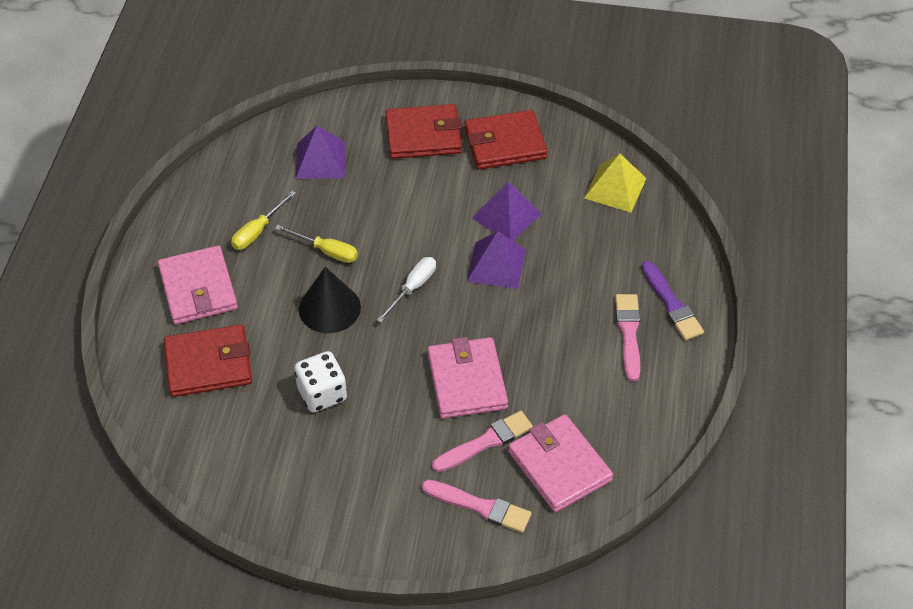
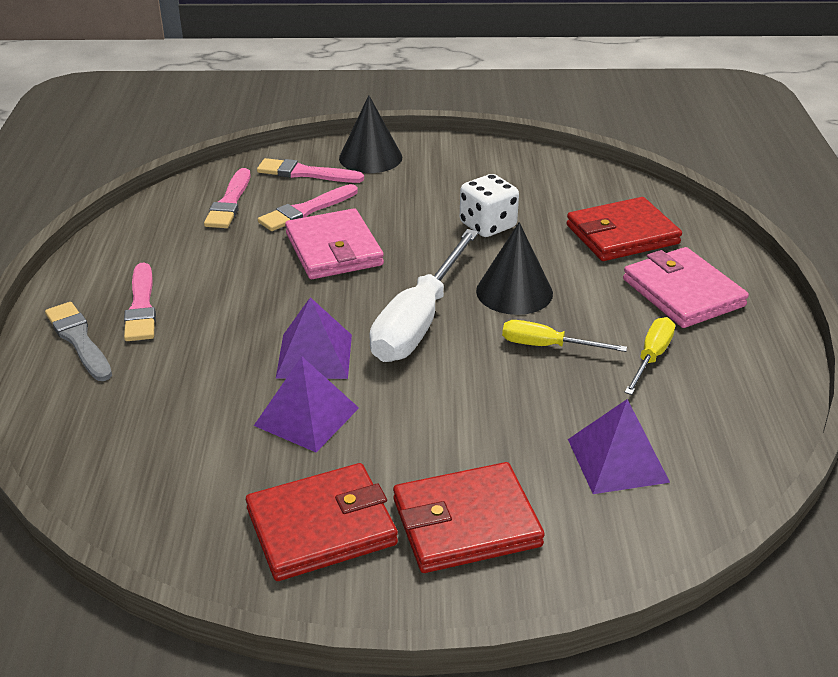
camera: 170 degrees right, 15 degrees down
white screwdriver [377,257,436,323] -> white screwdriver [369,229,479,362], size x1.93
pink wallet [508,414,613,512] -> pink brush [204,168,250,228]
yellow pyramid [584,153,647,213] -> none
purple brush [641,261,704,341] -> grey brush [45,302,112,381]
none -> black cone [339,95,402,173]

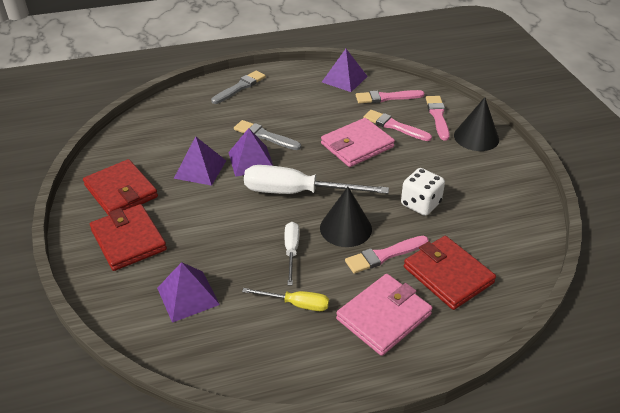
camera: 75 degrees right, 5 degrees up
pink brush [124,263,156,341] -> pink brush moved to [345,236,429,274]
yellow screwdriver [502,320,627,352] -> white screwdriver [285,222,299,285]
none -> grey brush [234,120,301,150]
none -> purple pyramid [322,49,368,92]

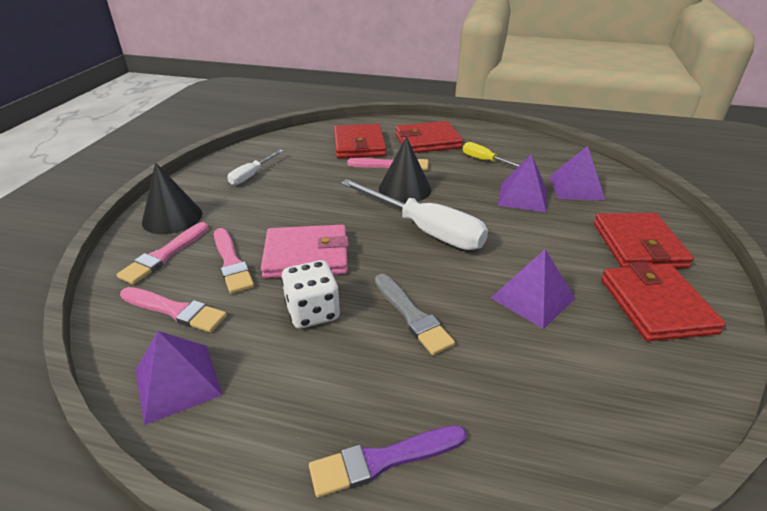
camera: 150 degrees left, 5 degrees down
grey brush [211,70,266,104] -> purple brush [309,425,467,497]
purple pyramid [228,128,273,177] -> purple pyramid moved to [498,154,547,212]
white screwdriver [285,222,299,285] -> white screwdriver moved to [227,150,284,185]
pink wallet [336,274,433,356] -> red wallet [395,121,463,153]
white dice [401,168,445,216] -> white dice moved to [281,260,340,329]

